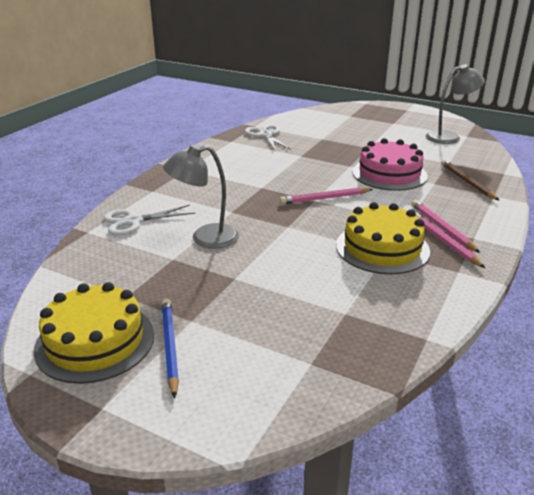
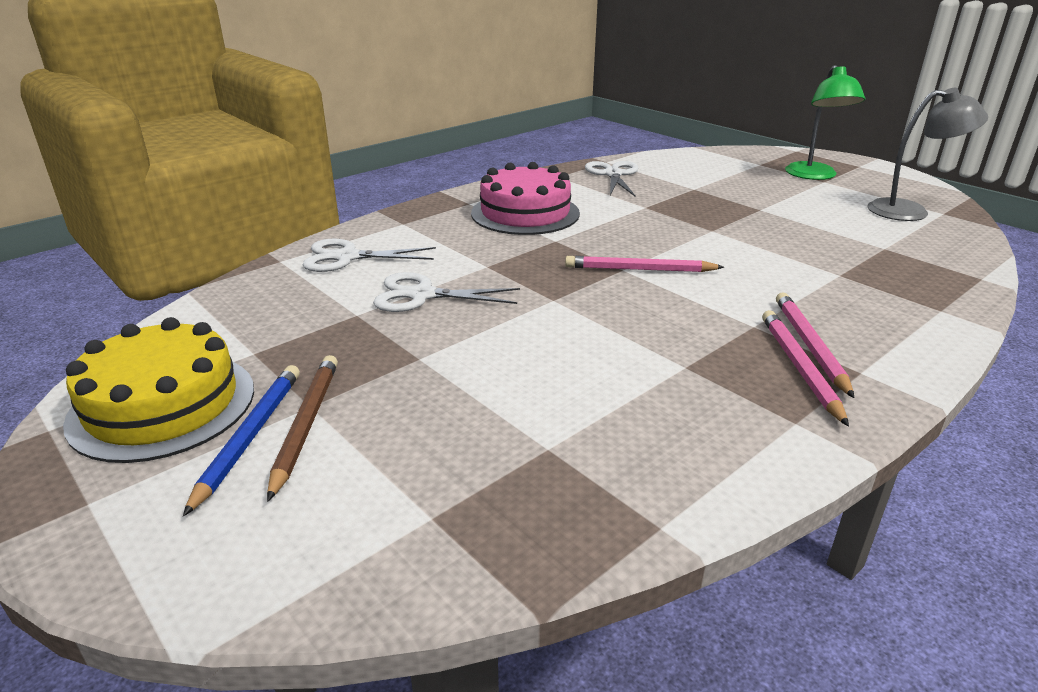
camera: 20 degrees right, 0 degrees up
grey lamp [163,145,239,249] -> white scissors [373,272,520,312]
yellow cake [336,202,430,274] -> none
pink cake [352,138,428,191] -> pink cake moved to [471,162,580,235]
brown pencil [441,160,500,201] -> brown pencil moved to [267,355,338,502]
none -> green lamp [785,65,865,180]

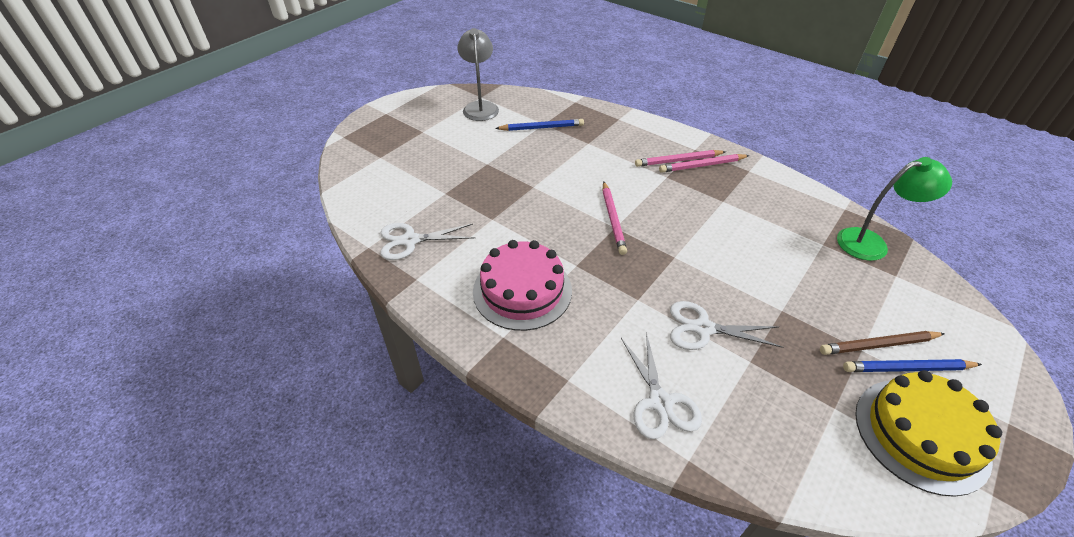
camera: 100 degrees left, 15 degrees up
white scissors [373,272,520,312] -> white scissors turned 105 degrees clockwise [670,301,783,350]
green lamp [785,65,865,180] -> green lamp moved to [837,157,952,261]
none -> blue pencil [495,119,584,131]

